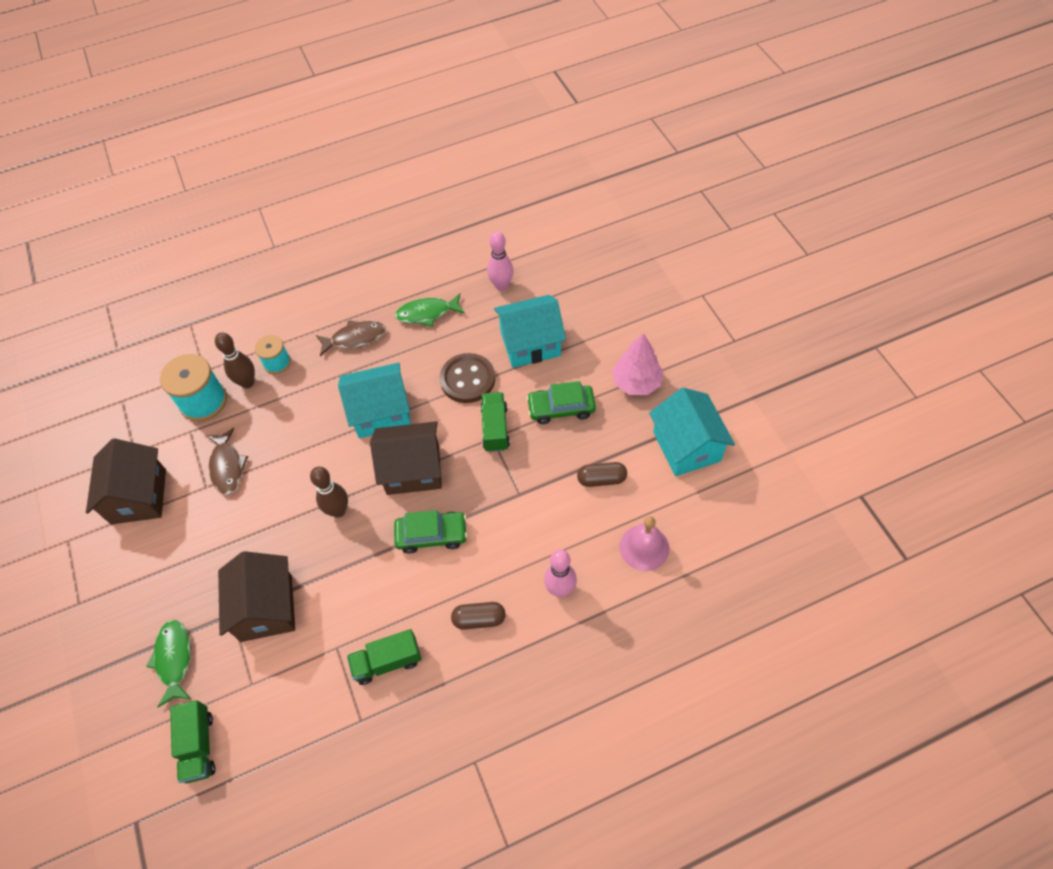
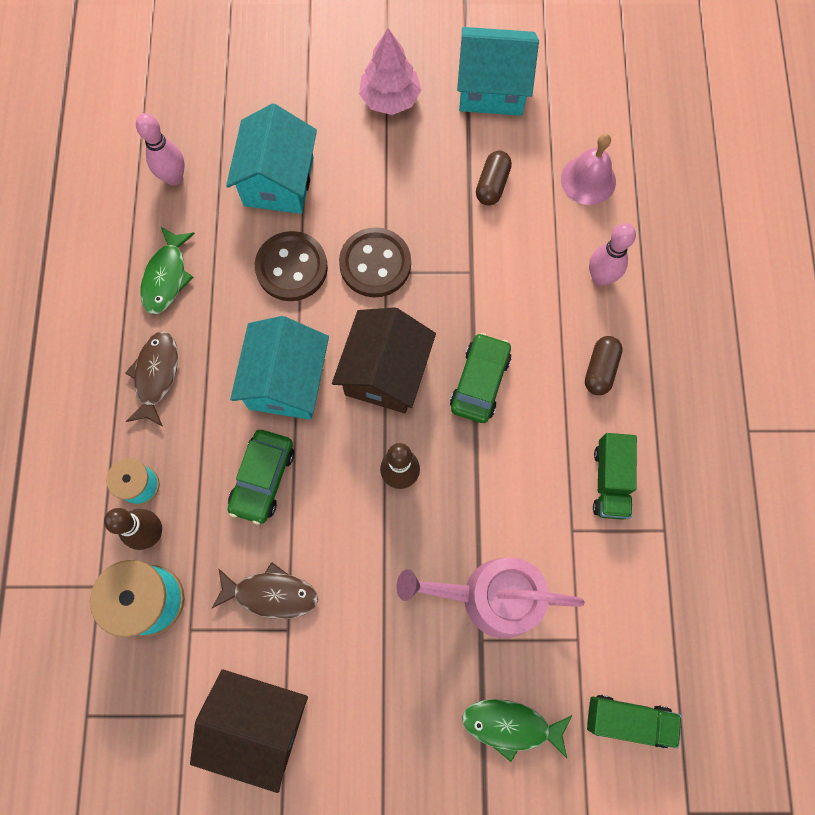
camera: 70 degrees left, 15 degrees up
brown house [218,551,295,642] -> pink watering can [396,557,585,638]
green truck [481,392,510,452] -> brown button [339,227,411,297]
green car [526,381,596,424] -> green car moved to [228,430,294,525]

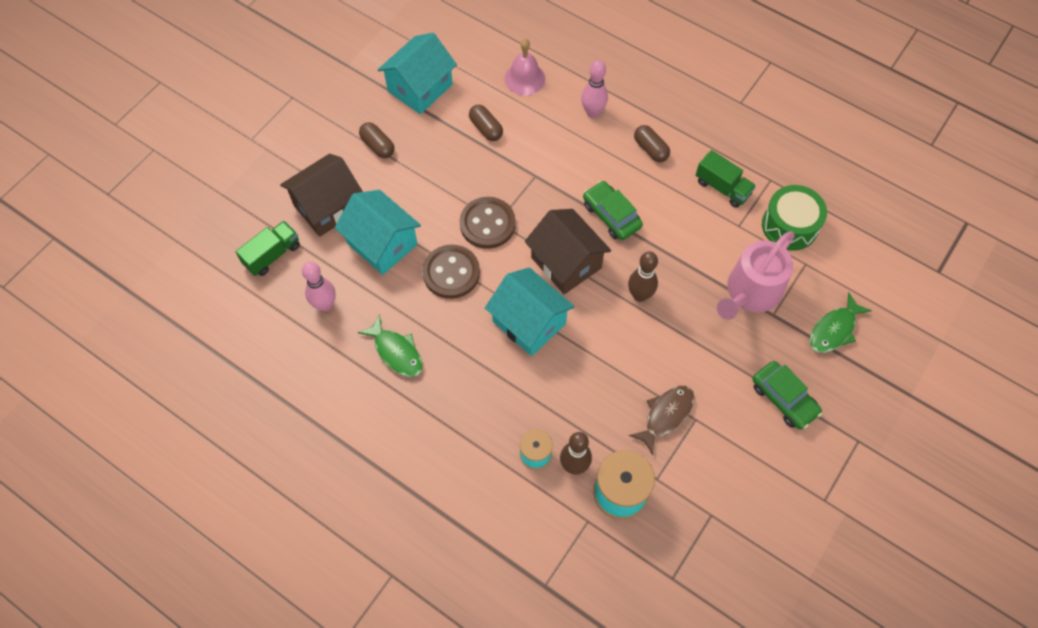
camera: 55 degrees left, 10 degrees down
brown fish [125,331,178,426] -> none
brown house [190,669,308,793] -> brown house moved to [280,154,363,237]
green car [228,430,294,525] -> green car moved to [752,361,822,429]
pink tree [359,28,421,115] -> brown capsule [359,122,395,158]
green truck [587,695,682,748] -> green truck moved to [236,221,300,276]
none -> green drum [762,185,827,251]

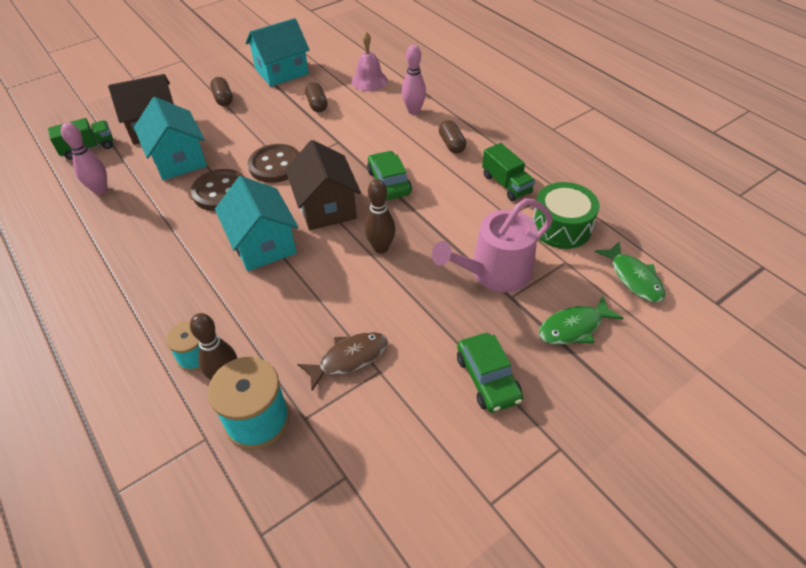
camera: 20 degrees right, 15 degrees down
green fish [357,314,423,377] -> green fish moved to [595,241,666,303]

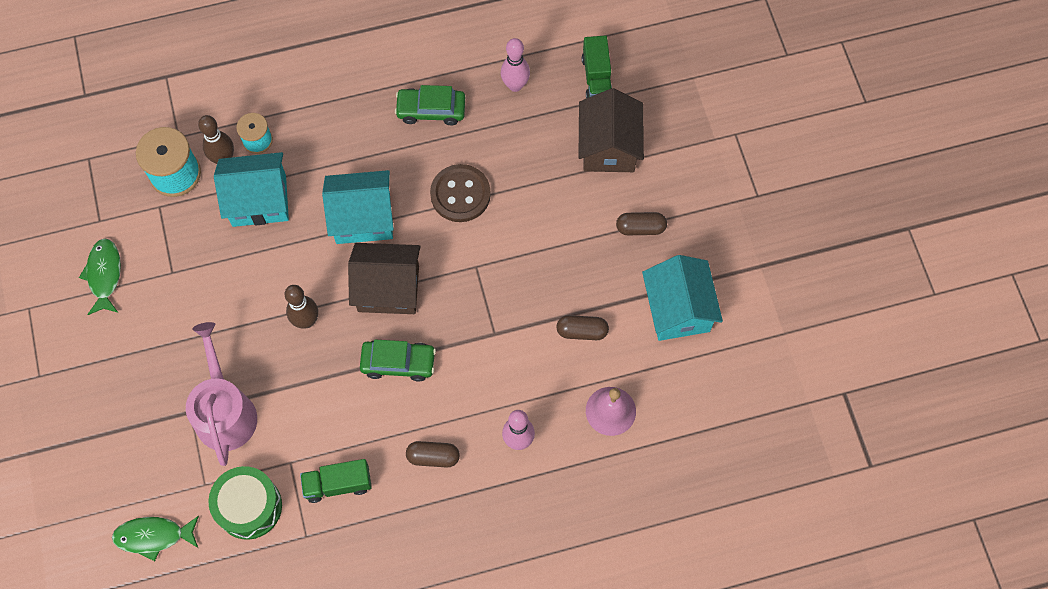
camera: 110 degrees right, 20 degrees up
turquoise house [134,97,207,180] -> turquoise house moved to [214,152,289,227]
brown button [248,144,299,183] -> none
brown fish [297,332,388,391] -> none
green car [457,333,523,413] -> green car moved to [395,85,465,125]
green fish [539,295,624,345] -> green fish moved to [79,238,121,315]

